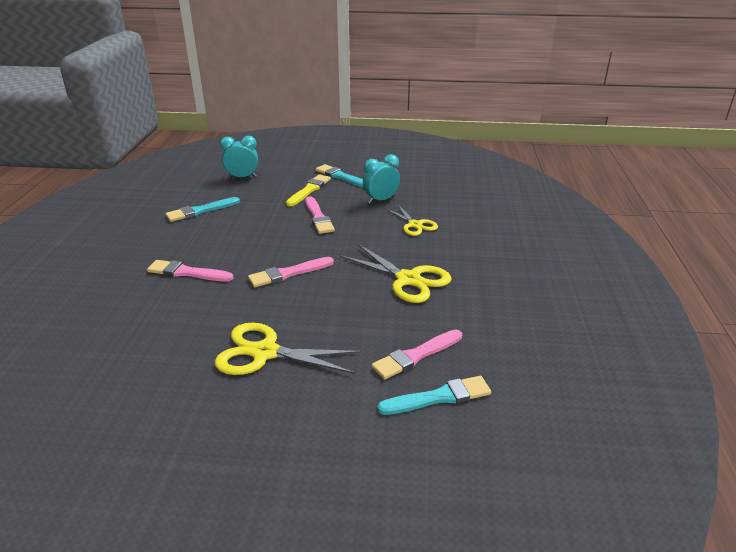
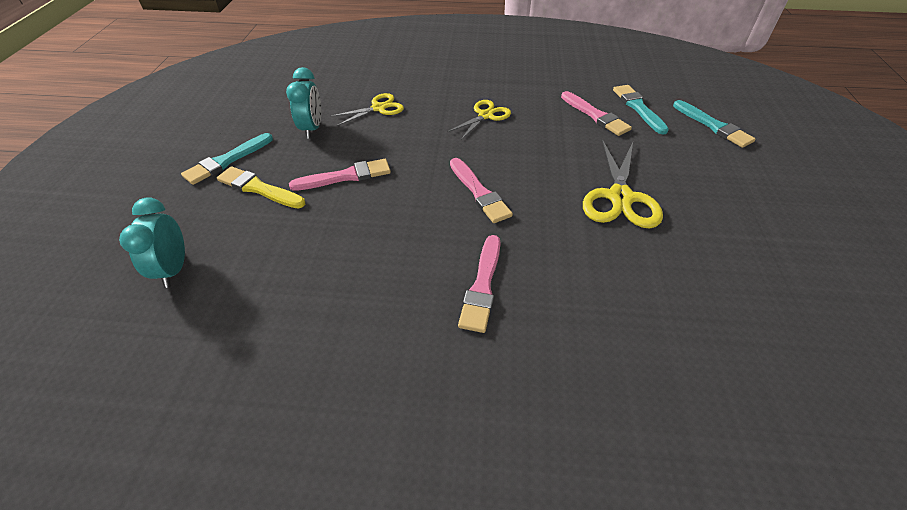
camera: 90 degrees left, 15 degrees up
turquoise brush [165,197,240,222] -> turquoise brush moved to [673,100,755,148]
yellow scissors [340,244,452,303] -> yellow scissors [447,100,511,140], size x0.63
turquoise clock [363,154,400,204] -> turquoise clock turned 150 degrees counterclockwise [286,67,321,138]

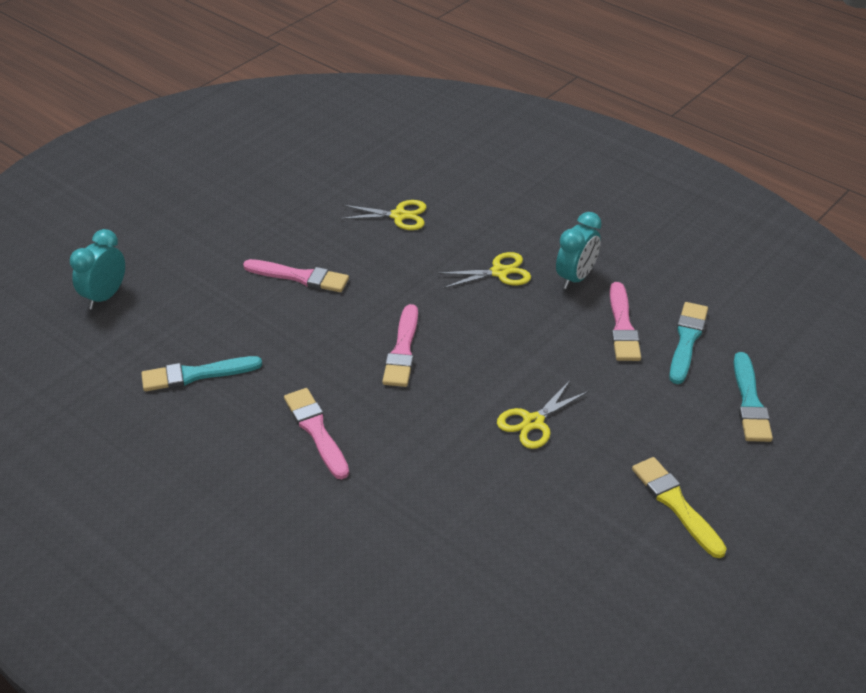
camera: 35 degrees right, 5 degrees down
turquoise brush [181,133,273,185] -> turquoise brush moved to [141,356,262,391]
yellow brush [217,166,305,209] -> yellow brush moved to [632,457,727,558]
turquoise clock [286,67,321,138] -> turquoise clock moved to [556,212,602,289]
pink brush [458,235,501,333] -> pink brush turned 105 degrees clockwise [284,388,349,479]
yellow scissors [583,139,663,228] -> yellow scissors [497,379,589,449], size x0.63

